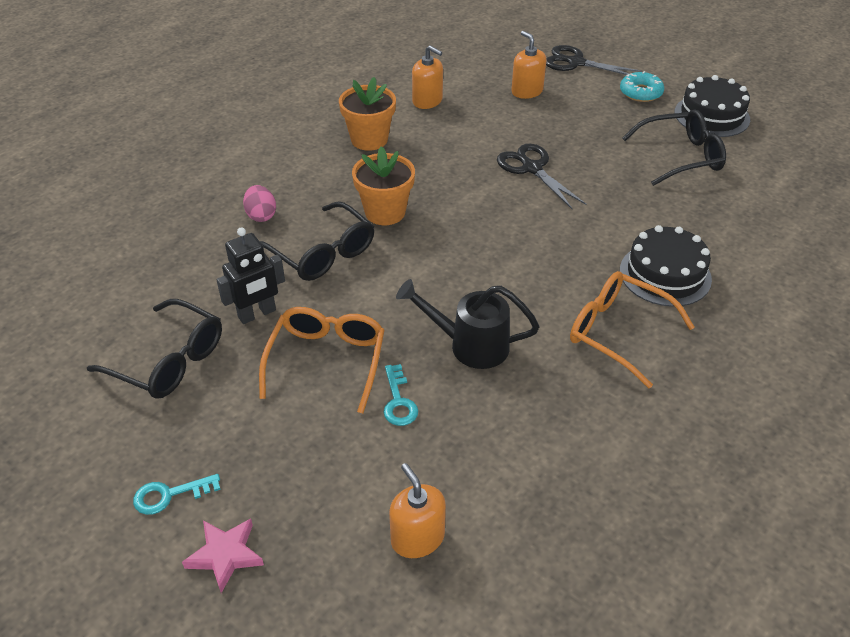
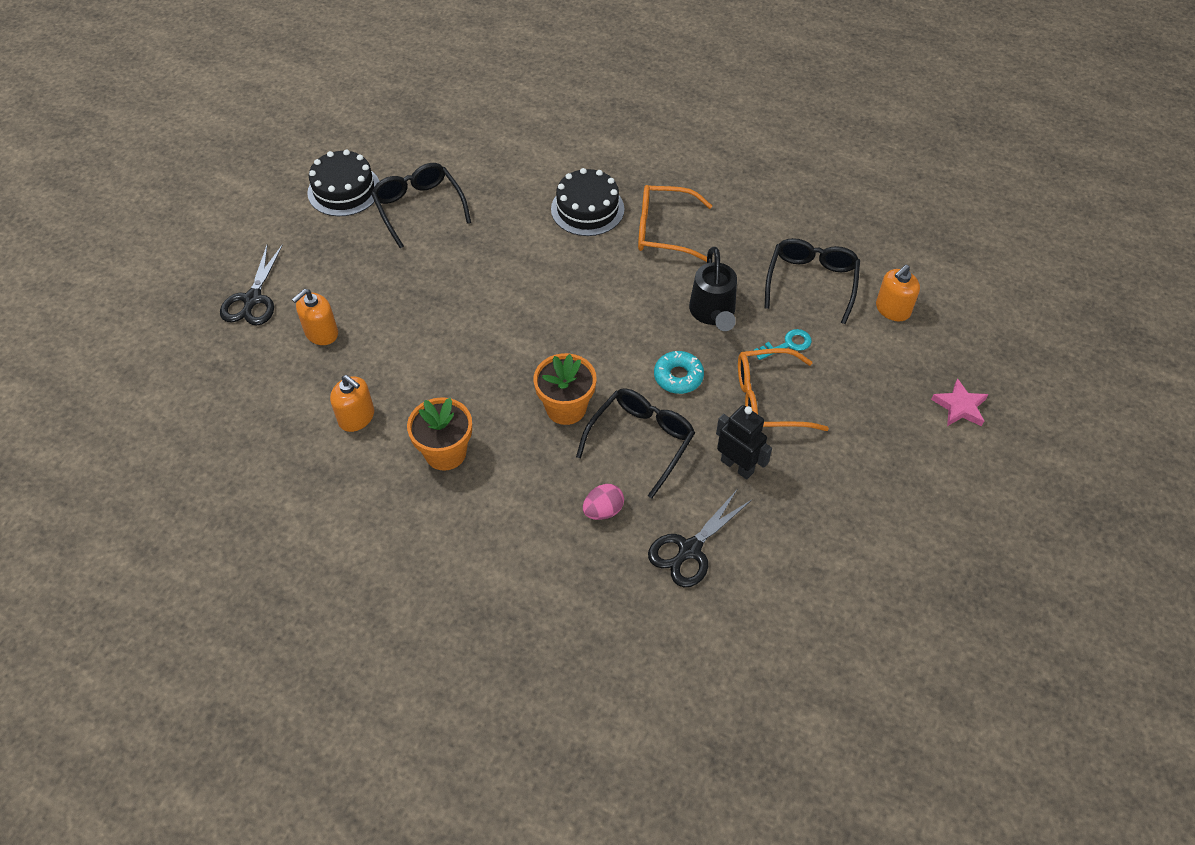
camera: 105 degrees left, 10 degrees up
black glasses [87,299,222,399] -> black glasses moved to [765,238,860,324]
turquoise key [133,474,221,515] -> none
orange soap dispenser [412,45,443,109] -> orange soap dispenser turned 105 degrees clockwise [330,375,374,432]
black scissors [497,144,586,209] -> black scissors moved to [648,490,753,587]
orange glasses [570,271,694,389] -> orange glasses turned 75 degrees clockwise [638,185,712,262]
turquoise donut [620,71,664,102] -> turquoise donut moved to [654,351,704,394]

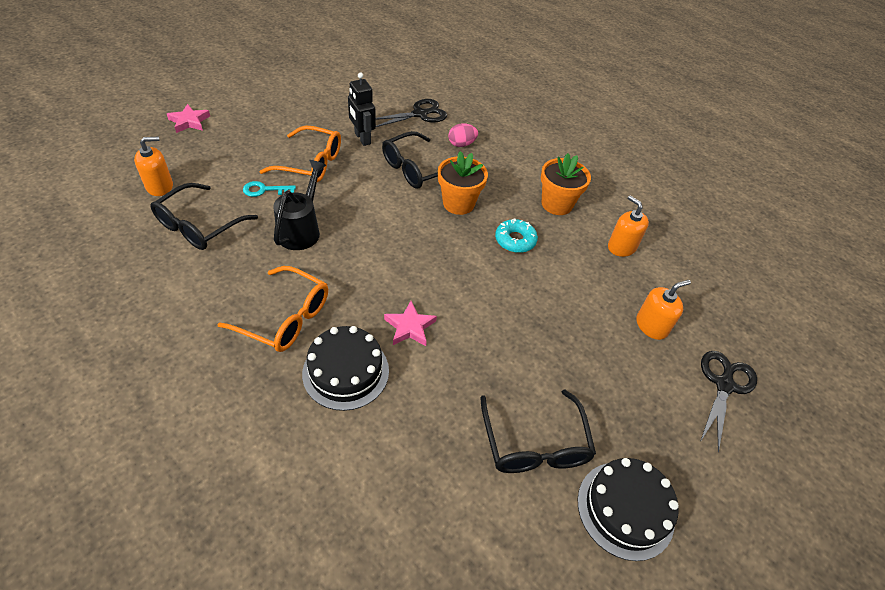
camera: 165 degrees left, 5 degrees down
turquoise donut [654,351,704,394] -> turquoise donut moved to [495,219,538,253]
none -> pink star [384,301,437,346]

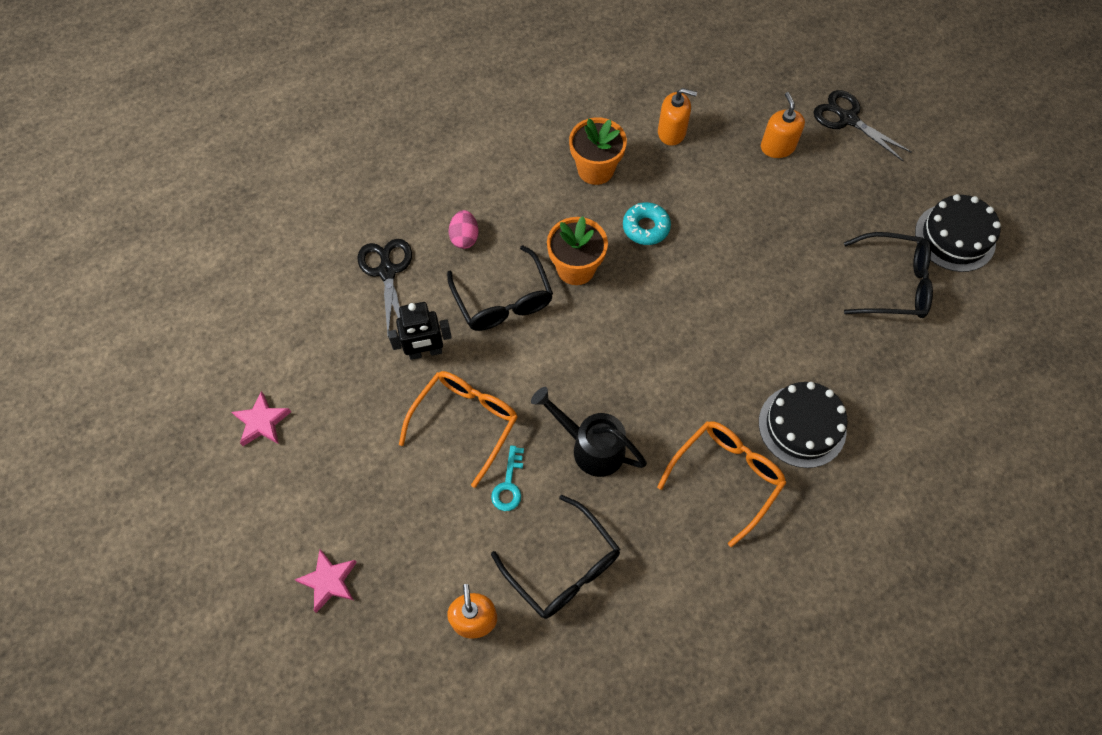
camera: 70 degrees left, 15 degrees up
pink star [384,301,437,346] -> pink star moved to [232,391,291,446]
orange soap dispenser [608,195,649,257] -> orange soap dispenser turned 150 degrees counterclockwise [658,88,697,146]

